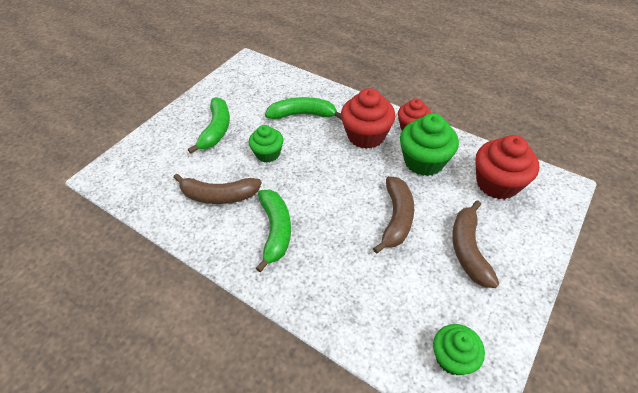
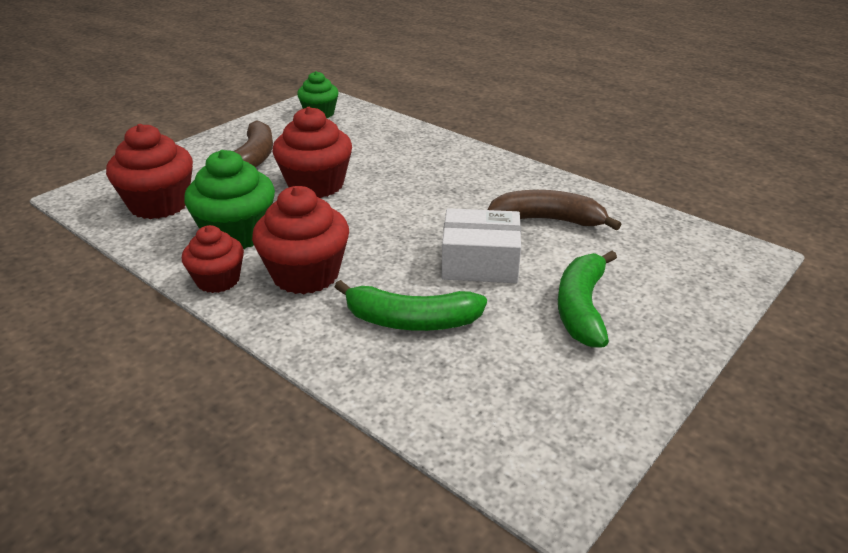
camera: 175 degrees left, 15 degrees down
green cupcake [249,125,283,163] -> white box [442,208,521,283]
green banana [256,189,291,272] -> none
brown banana [373,176,414,254] -> red cupcake [273,107,352,198]

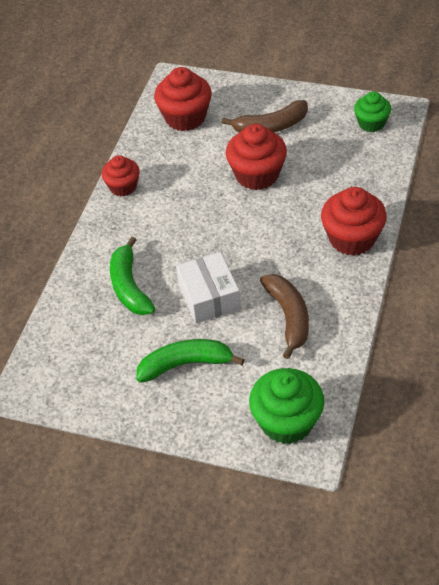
camera: 70 degrees right, 15 degrees up
green cupcake [184,150,275,249] -> green cupcake moved to [249,368,324,444]
red cupcake [252,186,349,294] -> red cupcake moved to [321,187,387,256]

